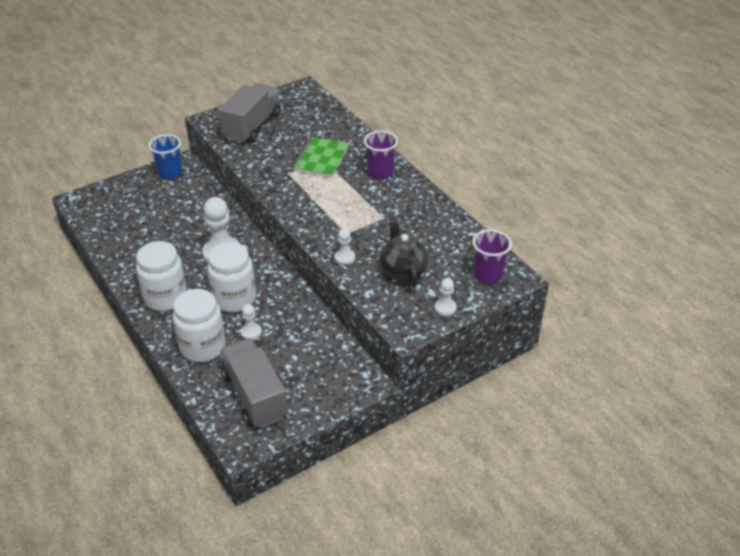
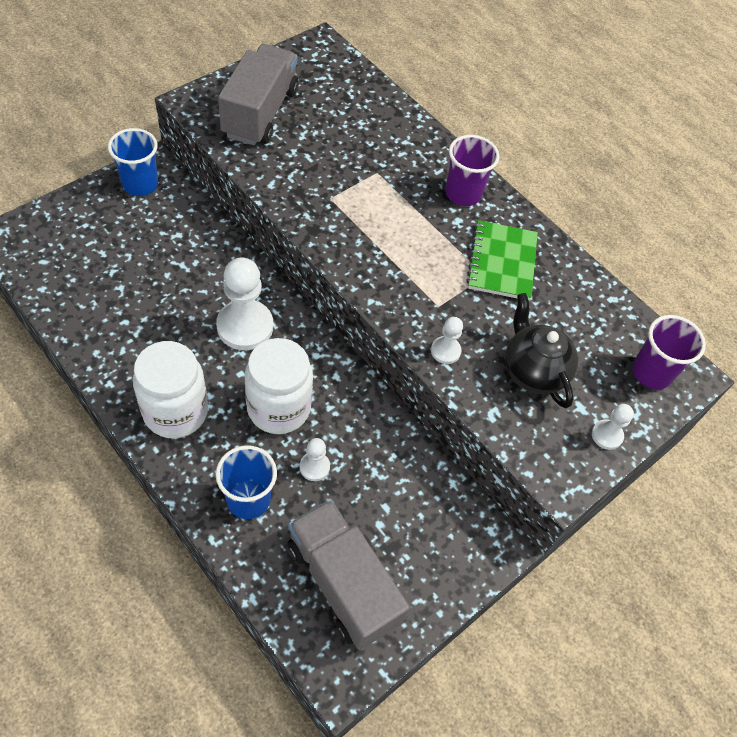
camera: 15 degrees left, 15 degrees up
white jar [173,289,225,362] -> blue cup [216,445,277,519]
green notebook [293,137,349,178] -> green notebook moved to [466,220,538,300]

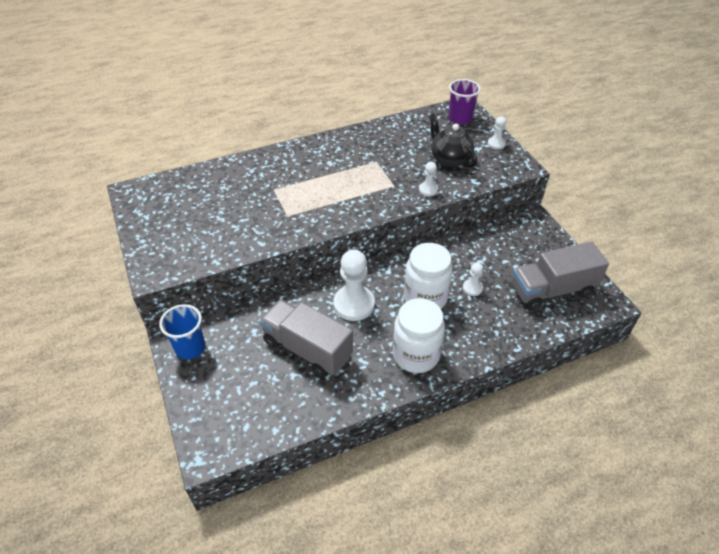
camera: 65 degrees left, 10 degrees down
blue cup [216,445,277,519] -> none
grey truck [218,44,298,145] -> grey truck moved to [259,299,353,378]
purple cup [445,135,499,206] -> none
green notebook [466,220,538,300] -> none
black teapot [505,293,578,408] -> black teapot turned 60 degrees clockwise [429,114,477,168]

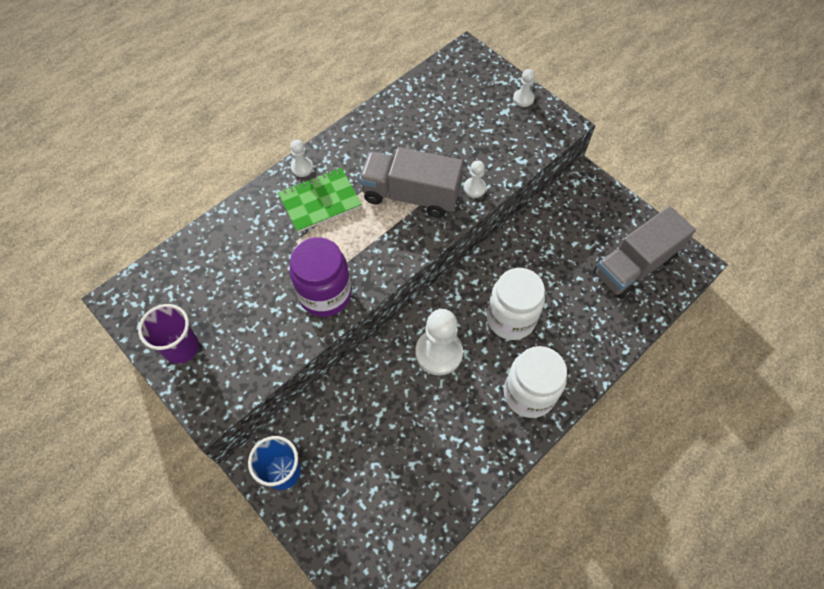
camera: 20 degrees left, 15 degrees up
grey truck [259,299,353,378] -> grey truck moved to [359,147,463,218]
black teapot [429,114,477,168] -> none
purple cup [449,79,481,125] -> purple cup moved to [138,304,199,364]
white pawn [463,262,483,296] -> white pawn moved to [290,140,313,177]
none -> green notebook [278,168,362,233]
none -> purple jar [290,237,352,317]

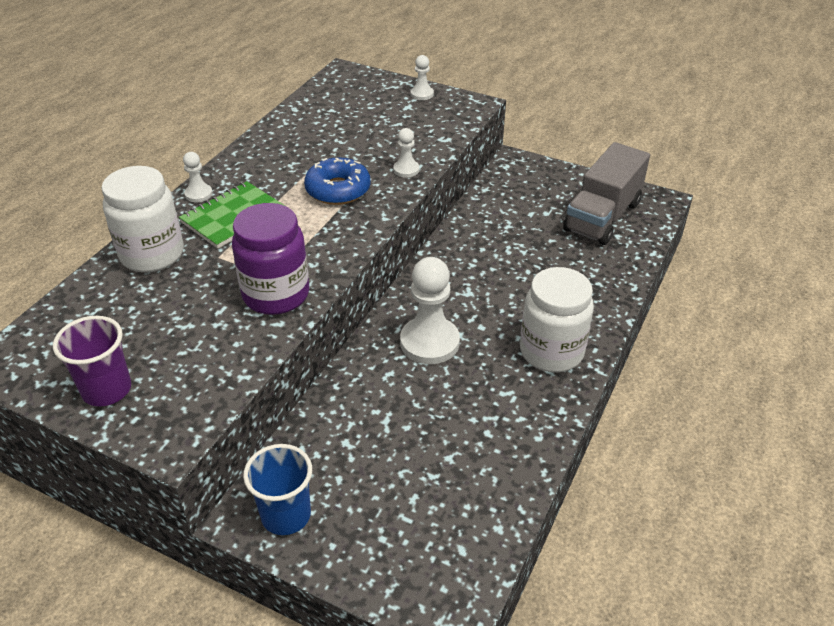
camera: 20 degrees left, 20 degrees down
grey truck [359,147,463,218] -> blue donut [304,157,371,205]
white jar [487,268,545,340] -> white jar moved to [101,166,184,273]

